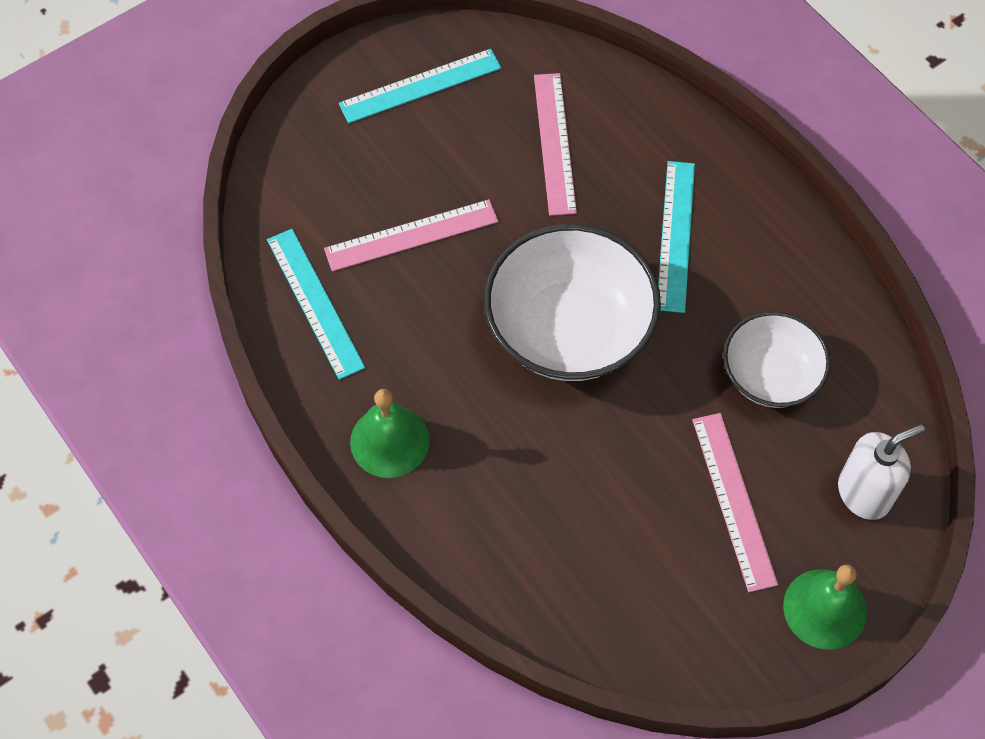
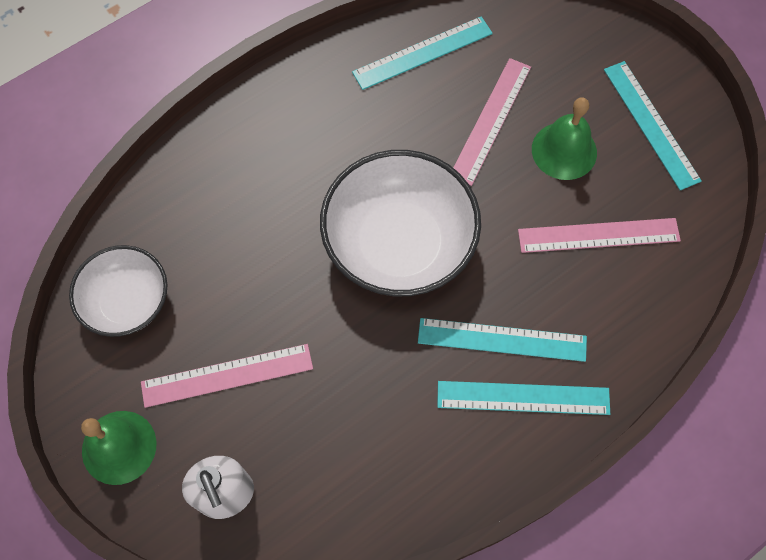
camera: 90 degrees right, 5 degrees up
pink ruler [324,199,498,272] -> pink ruler turned 45 degrees clockwise [453,58,531,186]
green bell [350,389,430,478] -> green bell moved to [532,98,597,180]
white bowl [723,311,831,408] -> white bowl moved to [69,245,167,337]
none -> turquoise ruler [437,381,610,415]

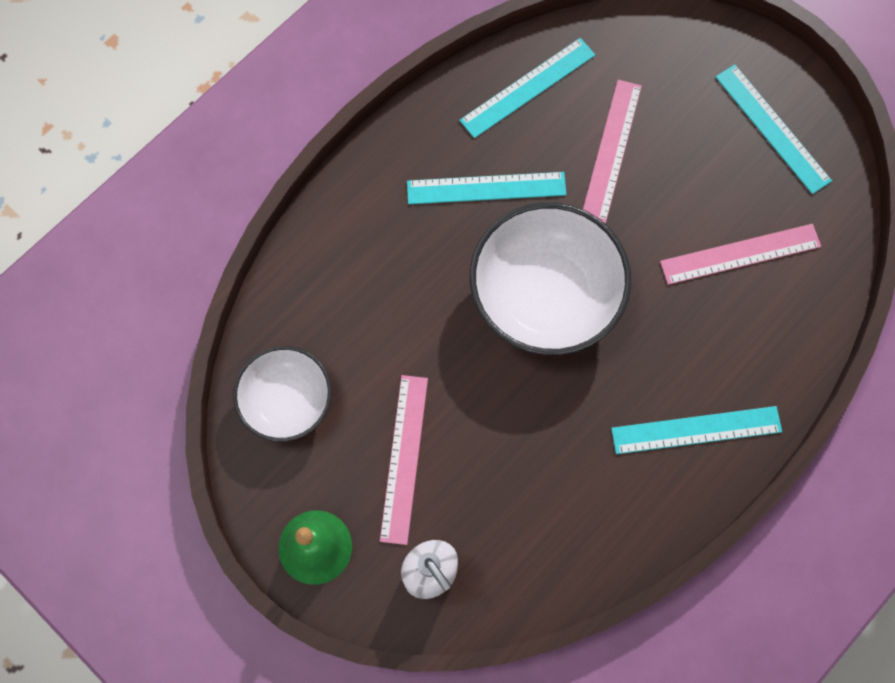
camera: 10 degrees left, 5 degrees up
pink ruler [141,344,313,408] -> pink ruler turned 60 degrees counterclockwise [380,375,428,545]
turquoise ruler [418,318,587,362] -> turquoise ruler moved to [407,172,566,204]
green bell [532,98,597,180] -> none

